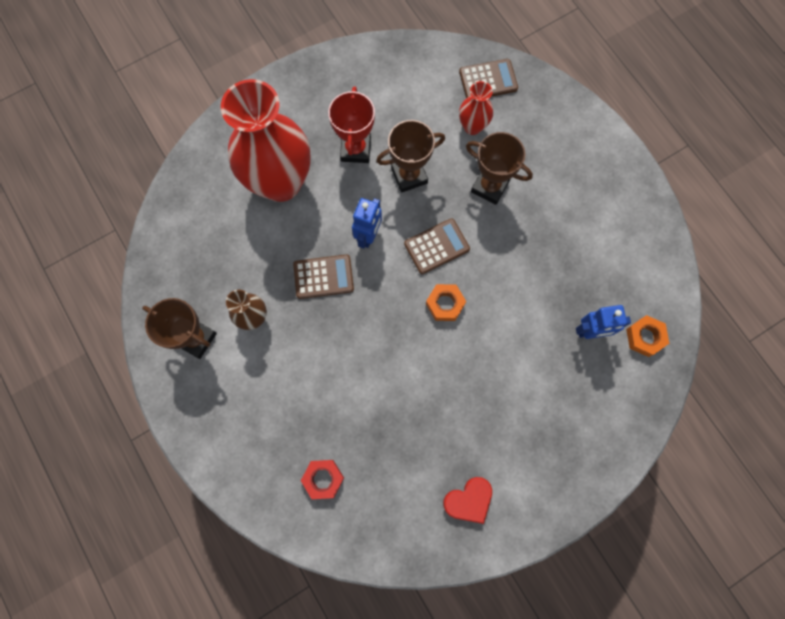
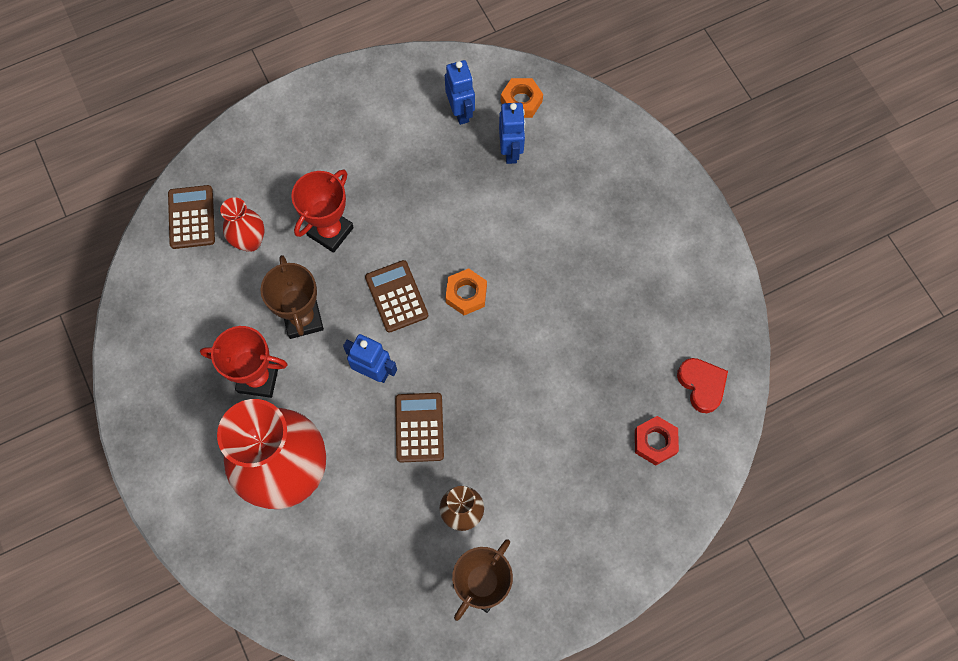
camera: 85 degrees left, 5 degrees down
red heart [443,477,492,524] -> red heart moved to [677,358,728,413]
brown trophy [466,132,533,205] -> red trophy [291,170,354,253]
none -> blue robot [445,60,475,125]

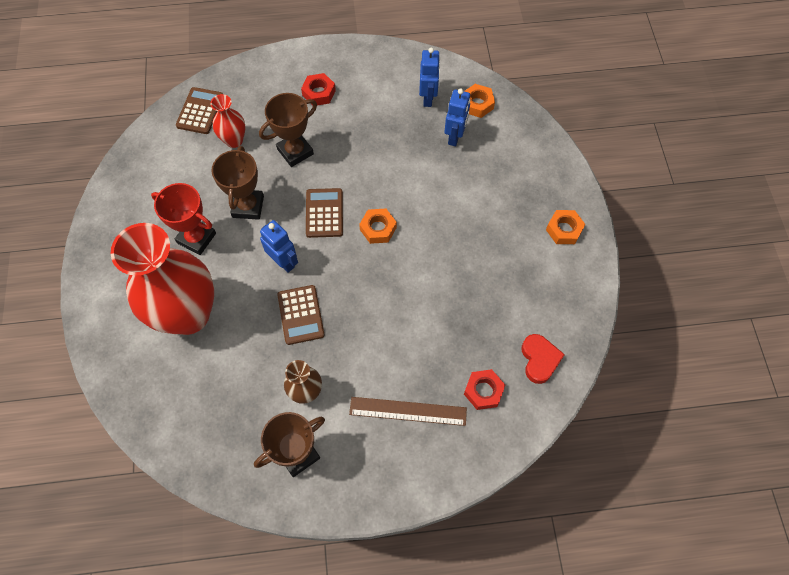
camera: 20 degrees right, 5 degrees down
red trophy [291,170,354,253] -> brown trophy [259,93,317,167]
brown calculator [395,393,444,463] -> brown calculator turned 150 degrees clockwise [277,285,325,345]
none -> red nut [301,73,336,106]
none -> brown ruler [349,397,467,426]
none -> orange nut [546,210,586,244]

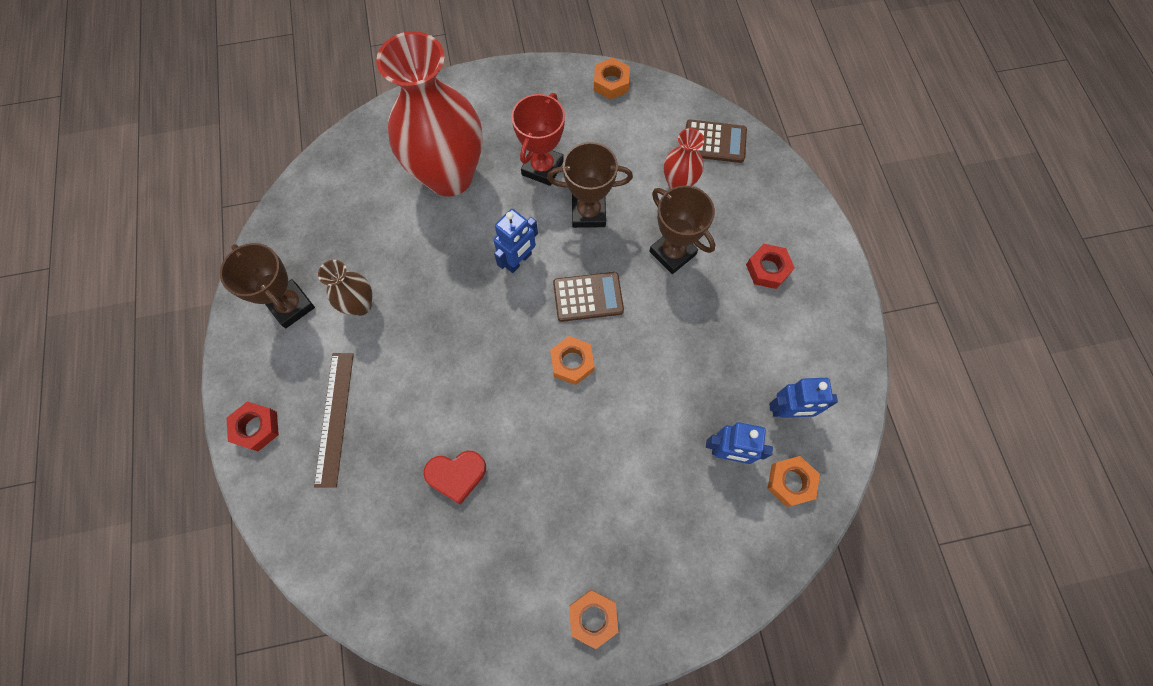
camera: 85 degrees right, 5 degrees up
brown calculator [277,285,325,345] -> none
red nut [464,369,505,410] -> red nut moved to [227,401,279,451]
red heart [521,334,565,384] -> red heart moved to [424,451,486,505]
none -> orange nut [594,58,630,99]

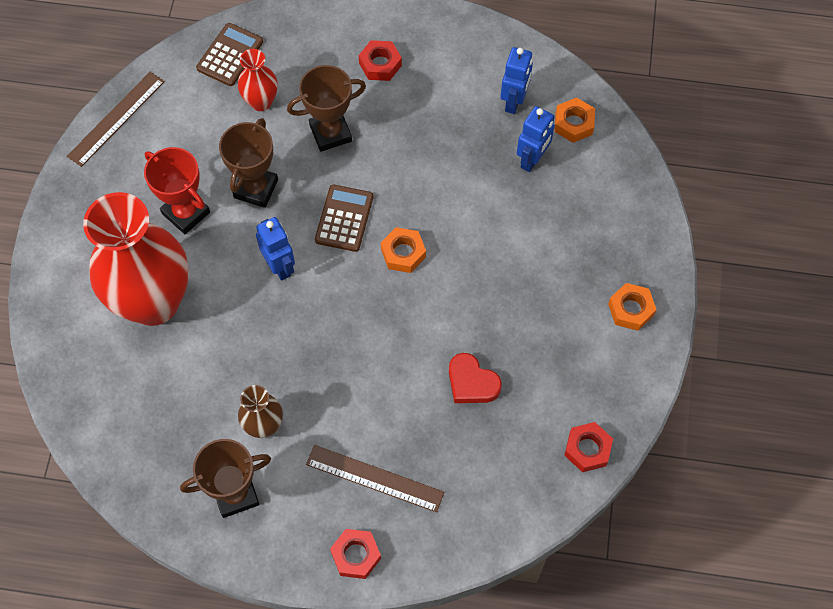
camera: 70 degrees left, 5 degrees down
red heart [424,451,486,505] -> red heart turned 120 degrees clockwise [449,353,502,403]
orange nut [594,58,630,99] -> brown ruler [67,72,165,167]
none -> red nut [564,422,613,472]

